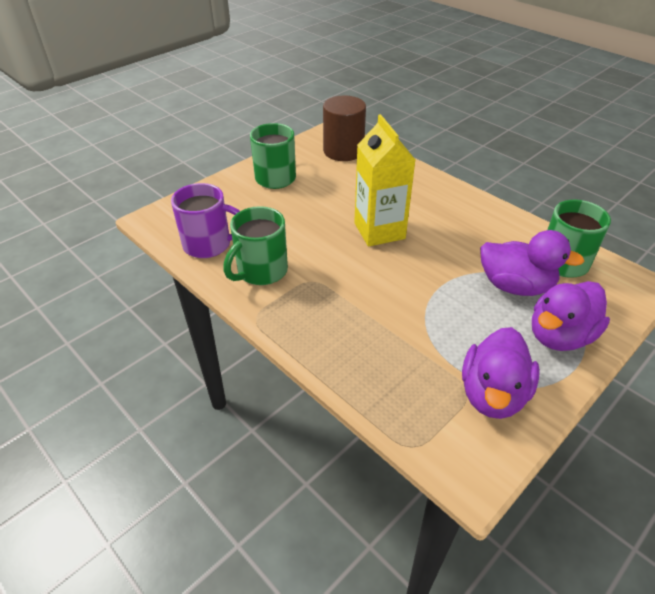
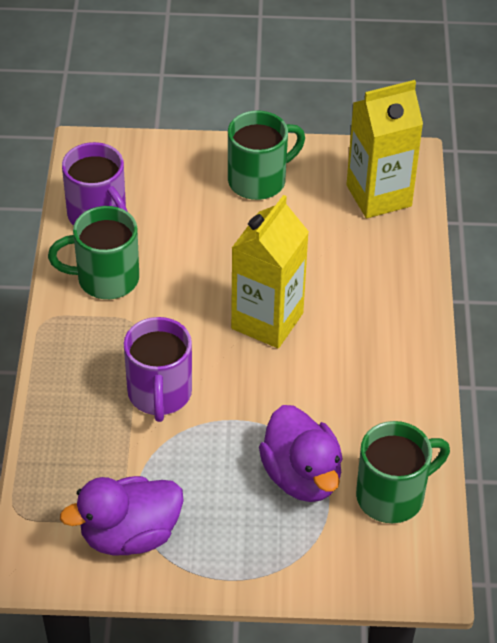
camera: 45 degrees right, 5 degrees up
brown cylinder [323,96,366,161] -> yellow carton [346,80,423,218]
purple duck [532,281,610,351] -> none
none -> purple mug [124,317,192,422]

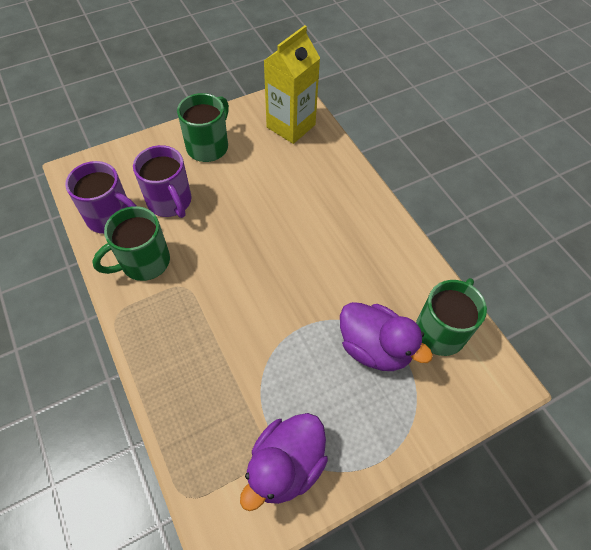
camera: 30 degrees left, 10 degrees up
purple mug [124,317,192,422] -> purple mug moved to [133,145,192,218]
yellow carton [231,195,309,348] -> none

